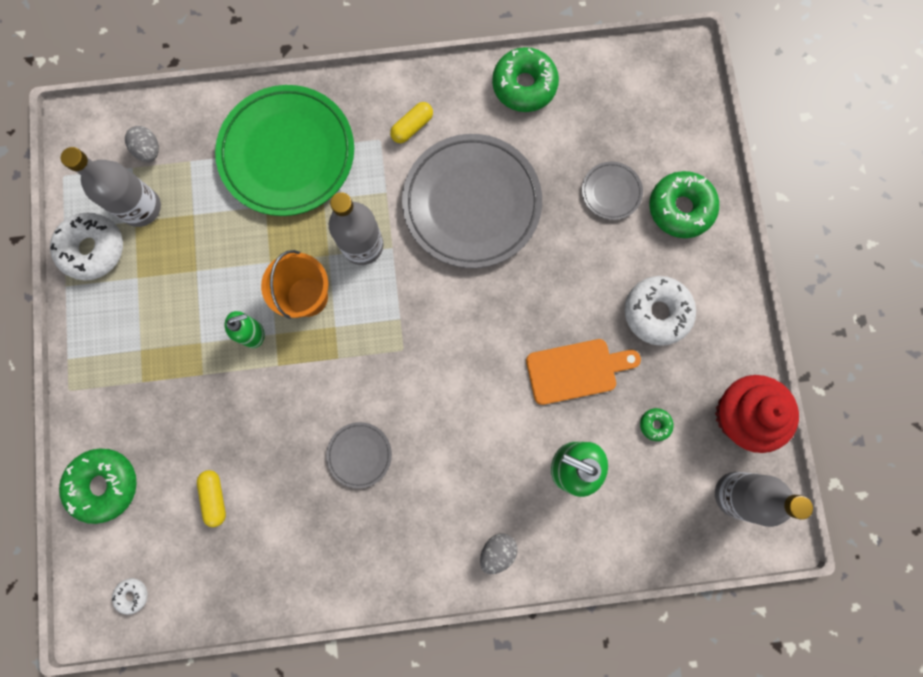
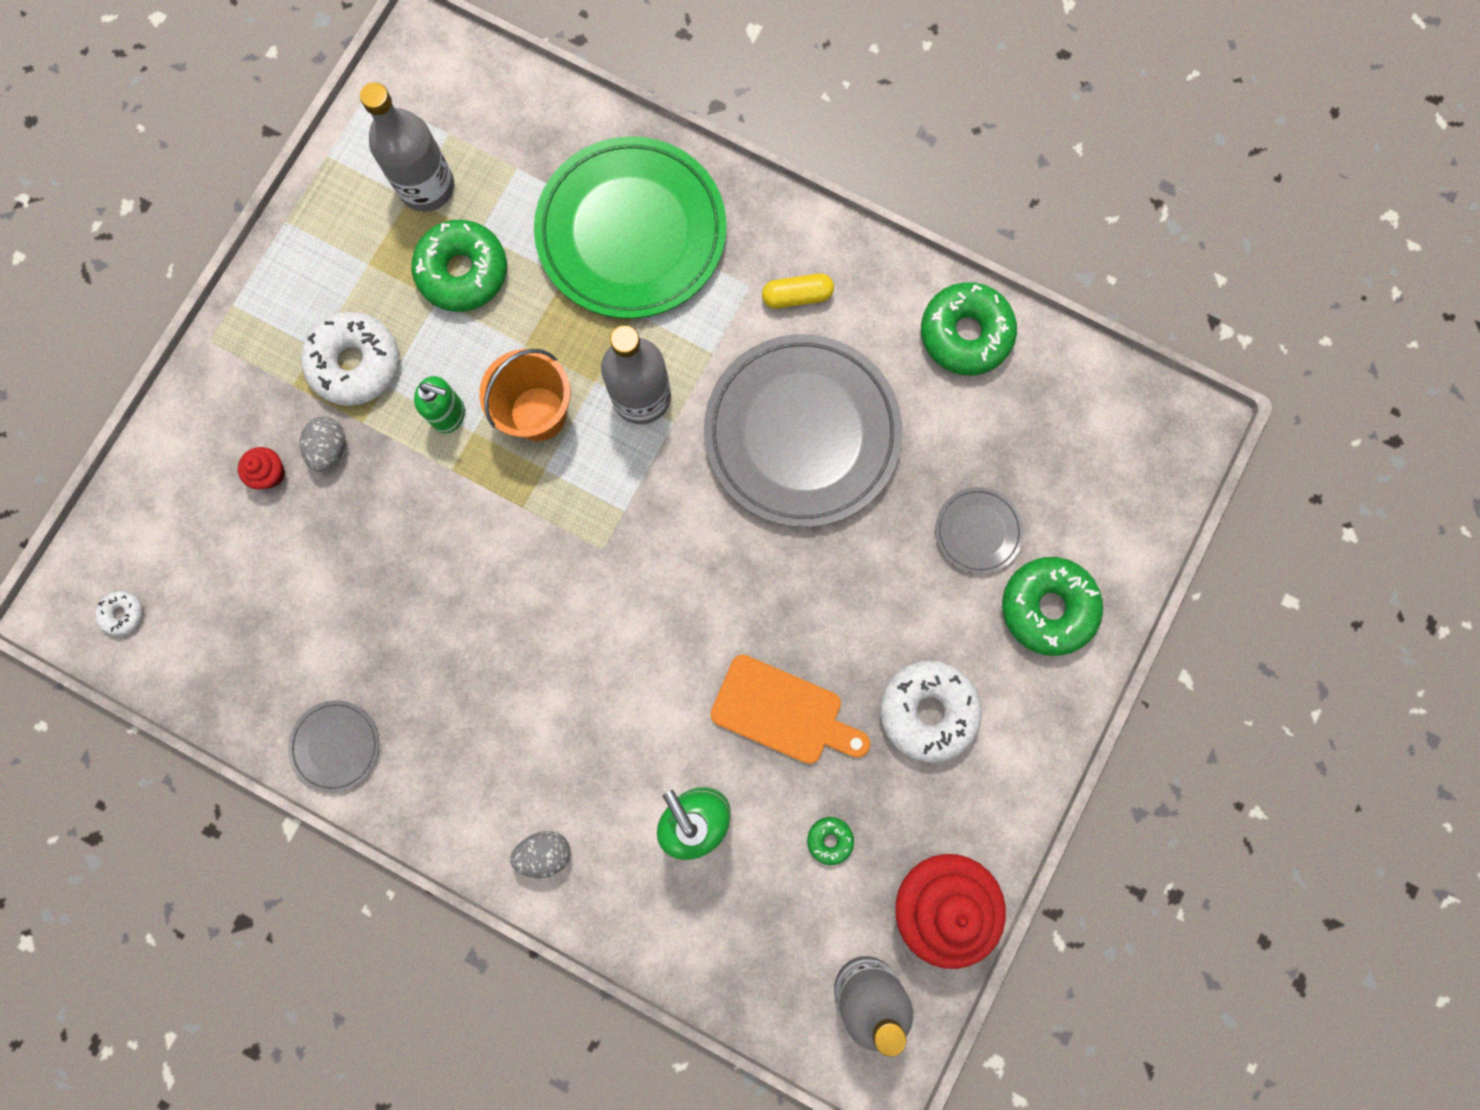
camera: 35 degrees right, 0 degrees up
white donut [50,212,123,280] -> white donut moved to [301,312,399,406]
green donut [59,449,137,524] -> green donut moved to [411,220,507,312]
grey egg [125,126,159,162] -> grey egg moved to [300,417,346,472]
yellow capsule [197,470,226,527] -> none
grey plate [326,422,392,489] -> grey plate moved to [288,700,380,793]
none -> red cupcake [238,447,285,489]

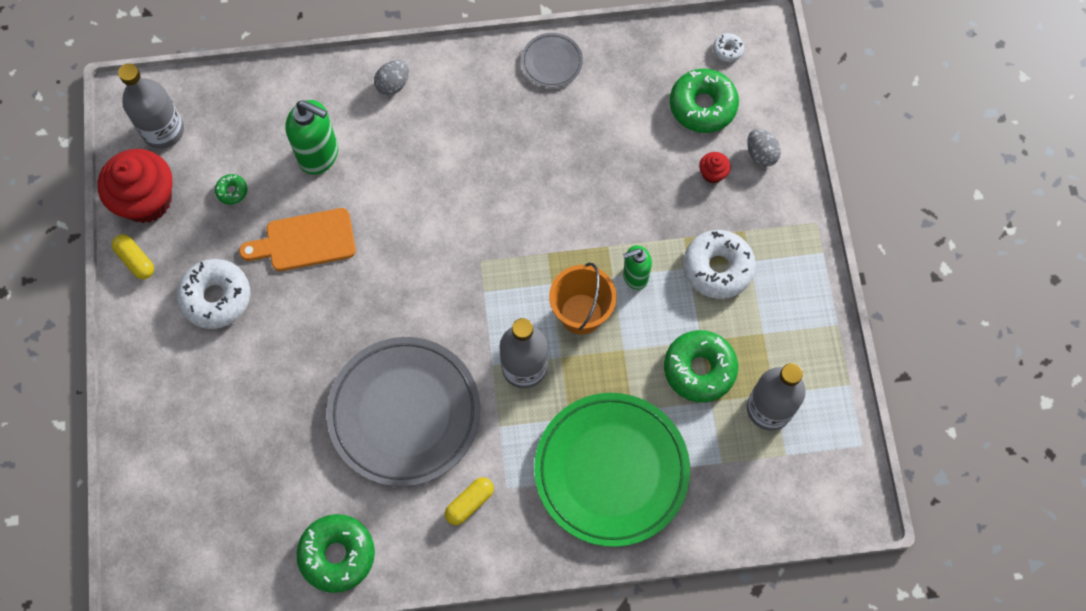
camera: 145 degrees right, 10 degrees down
grey egg [300,417,346,472] -> grey egg moved to [747,129,781,167]
grey plate [935,487,1024,574] -> none
green donut [1002,557,1103,656] -> green donut moved to [670,68,739,133]
none -> yellow capsule [112,235,154,279]

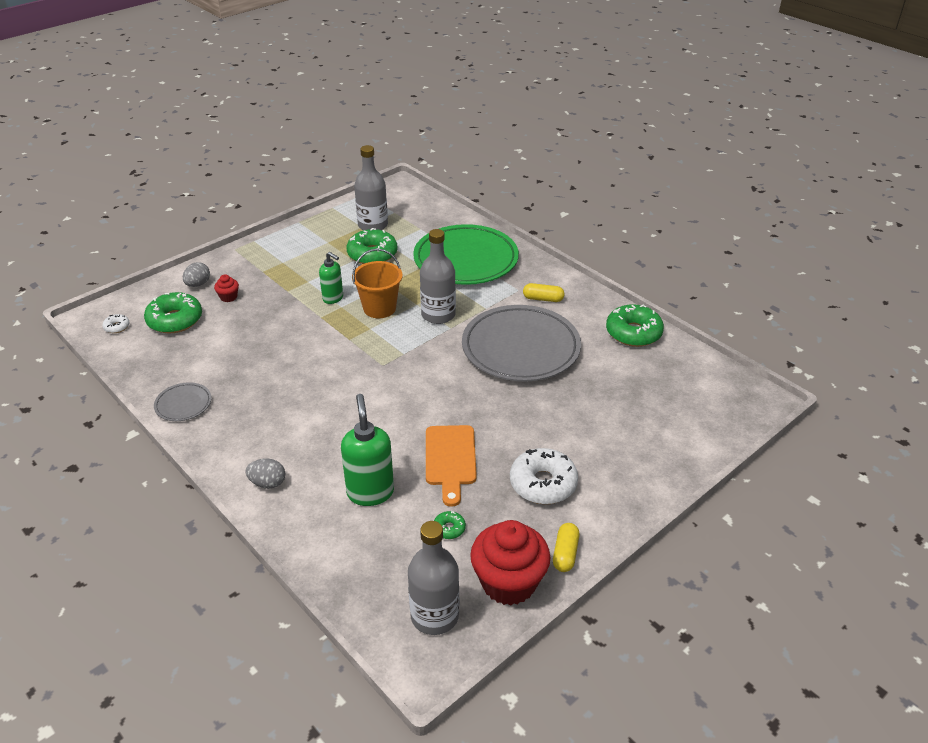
camera: 125 degrees left, 30 degrees down
orange cutting board [239,208,356,271] -> orange cutting board turned 45 degrees clockwise [426,425,477,507]
white donut [683,230,756,299] -> none

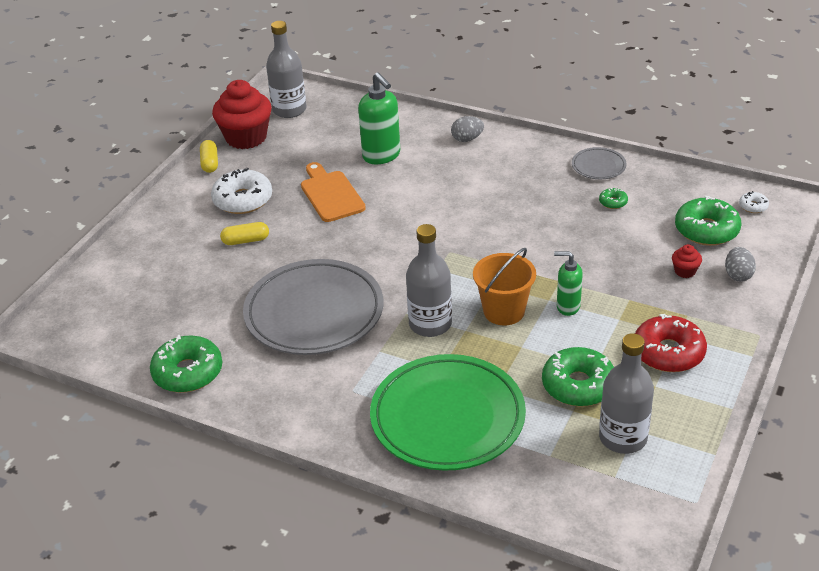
camera: 160 degrees right, 0 degrees up
green donut [434,511,466,539] -> green donut moved to [599,188,628,209]
yellow capsule [523,283,565,302] -> yellow capsule moved to [220,222,269,245]
none -> red donut [635,314,707,372]

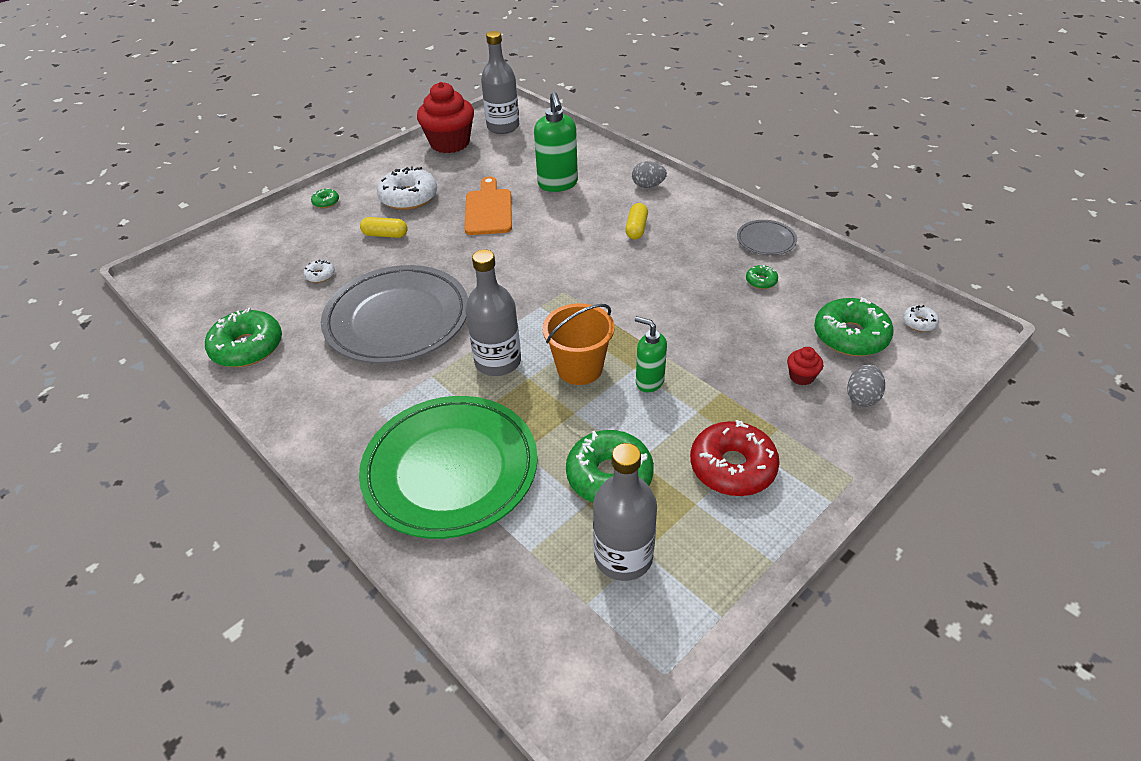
camera: 20 degrees right, 5 degrees up
yellow capsule [200,140,218,173] -> yellow capsule moved to [625,203,648,239]
none -> white donut [303,260,335,283]
none -> green donut [311,188,339,208]

